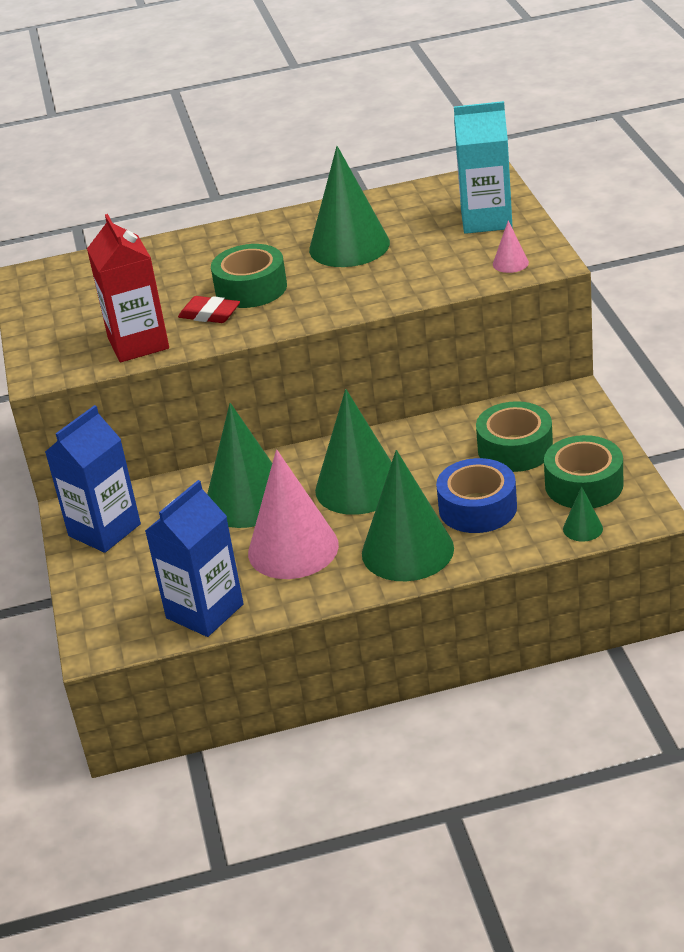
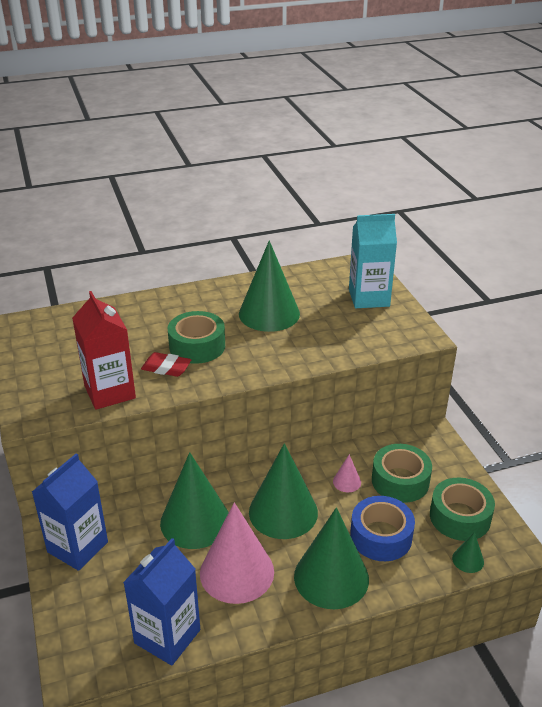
camera: 10 degrees left, 0 degrees up
pink cone [493,221,529,273] -> pink cone moved to [333,454,361,492]

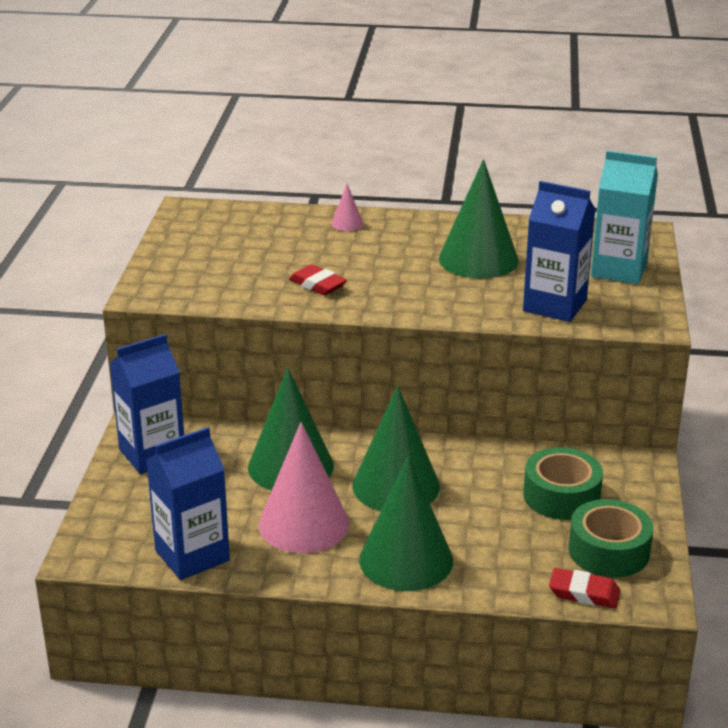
camera: 25 degrees right, 5 degrees down
red carton [72,291,136,410] -> none
green tape [168,311,225,364] -> none
pink cone [333,454,361,492] -> pink cone moved to [331,184,364,231]
blue tape [350,496,415,561] -> none
green cone [452,532,484,573] -> red eraser [549,568,621,609]
none -> blue carton [523,181,596,322]

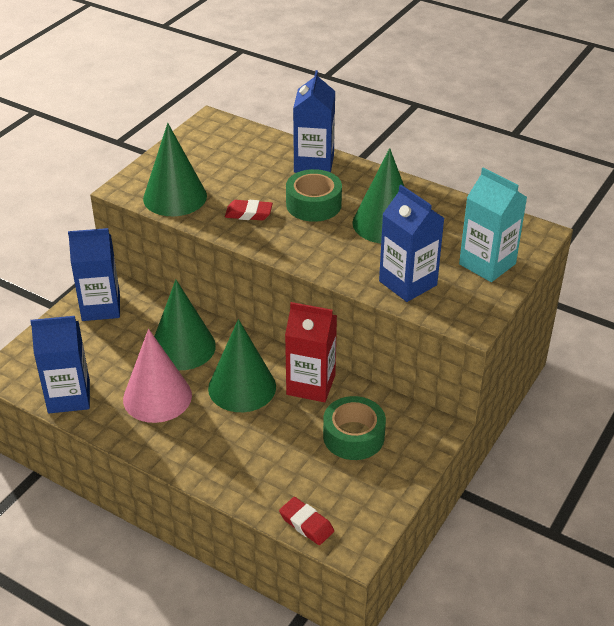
camera: 25 degrees right, 10 degrees up
red eraser [289,264,347,295] -> red eraser turned 60 degrees counterclockwise [225,200,273,220]
pink cone [331,184,364,231] -> blue carton [293,70,335,173]
green cone [359,456,453,591] -> green cone moved to [143,123,207,216]
green tape [568,499,653,577] -> green tape moved to [286,169,342,222]
none -> red carton [285,302,337,402]

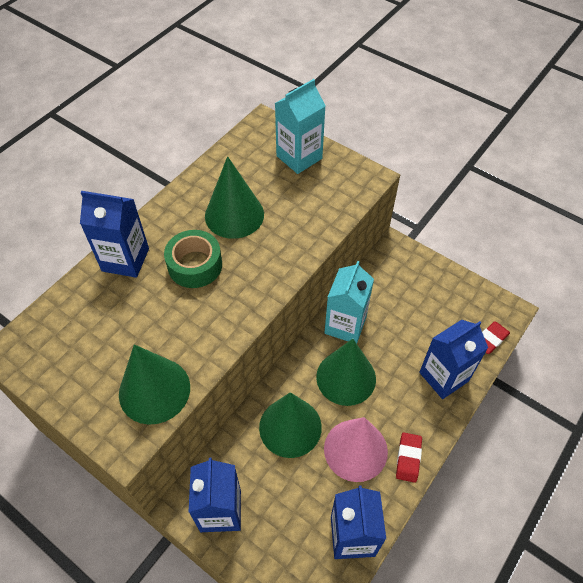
camera: 85 degrees left, 15 degrees up
red eraser [225,200,273,220] -> red eraser moved to [396,432,422,483]
red carton [285,302,337,402] -> turquoise carton [325,261,374,343]
green tape [323,396,386,460] -> none
blue carton [379,185,444,302] -> blue carton moved to [419,320,488,399]

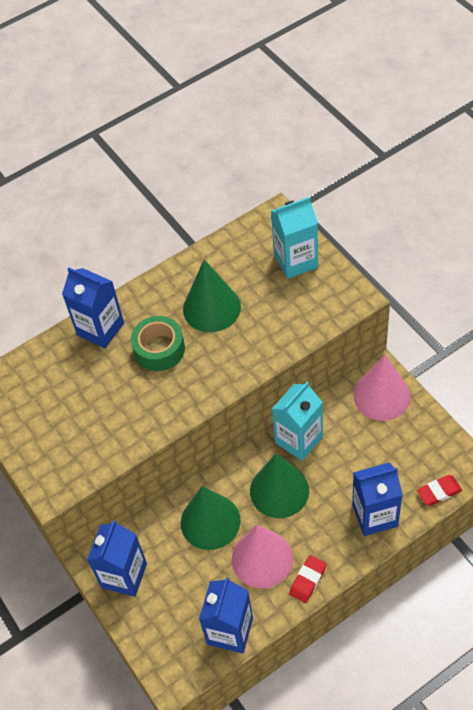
camera: 25 degrees right, 0 degrees up
green cone [119,344,190,425] -> none
none -> pink cone [353,354,411,421]

